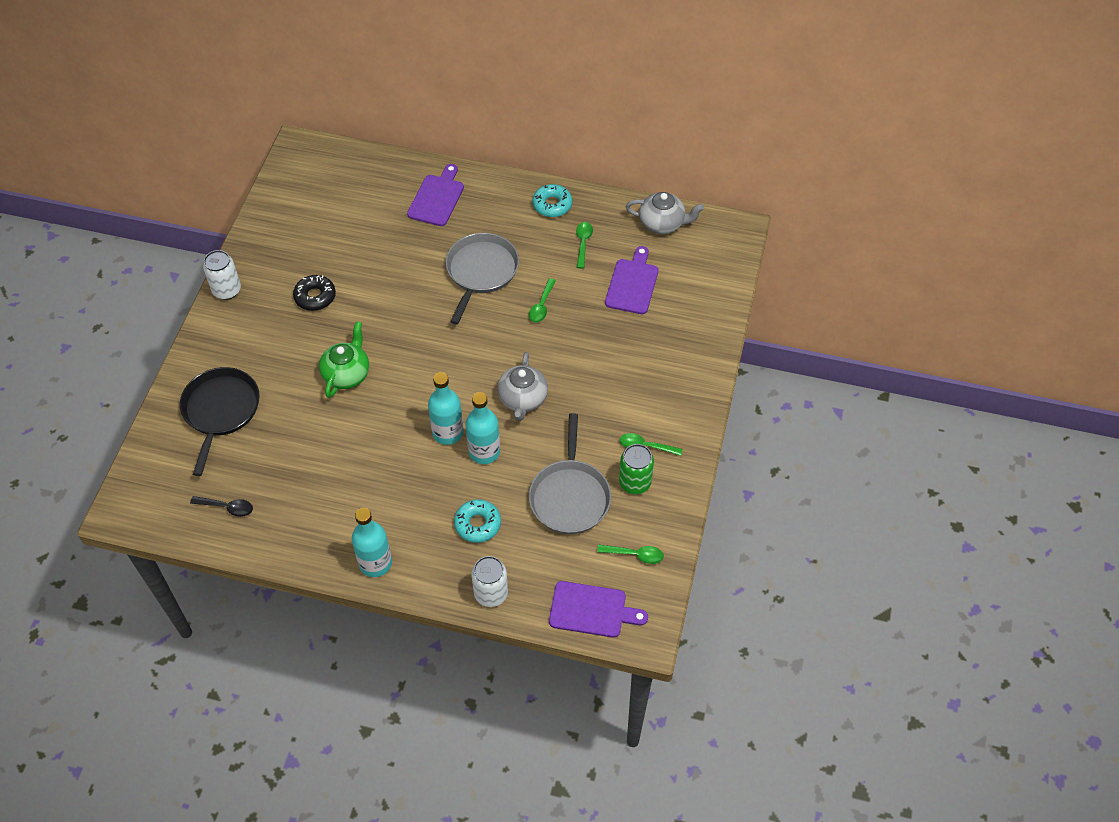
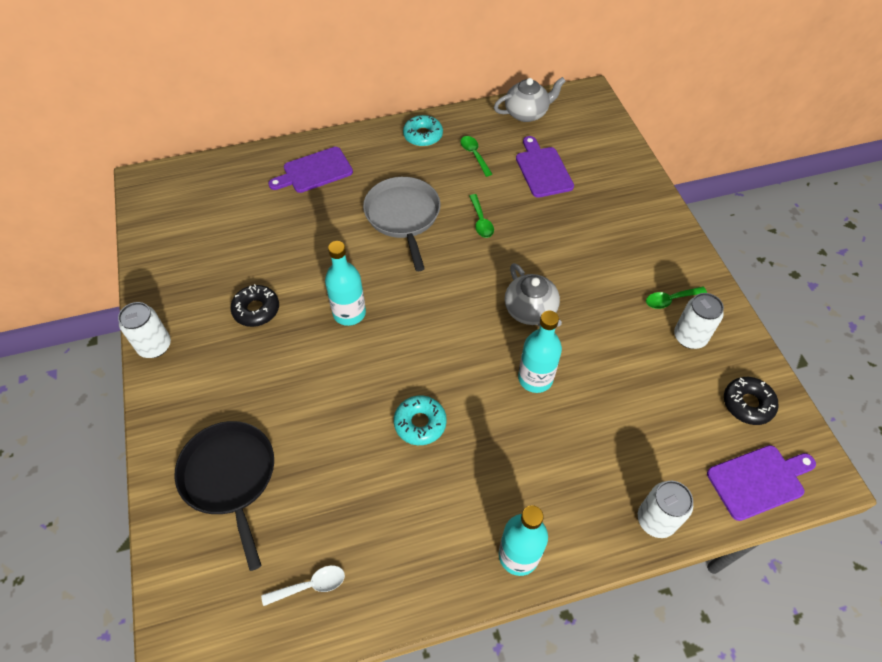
camera: 30 degrees left, 0 degrees up
black spoon [190,496,253,517] -> white spoon [261,565,345,606]
green teapot [319,321,369,398] -> none
purple cutting board [407,164,464,226] -> purple cutting board turned 105 degrees counterclockwise [268,147,353,193]
turquoise bottle [428,372,464,445] -> turquoise bottle moved to [325,241,366,326]
turquoise donut [454,499,501,543] -> turquoise donut moved to [394,395,447,445]
grey pan [529,413,611,534] -> none
green spoon [597,545,664,564] -> black donut [724,377,779,425]
green can [619,444,654,494] -> white can [674,293,724,349]

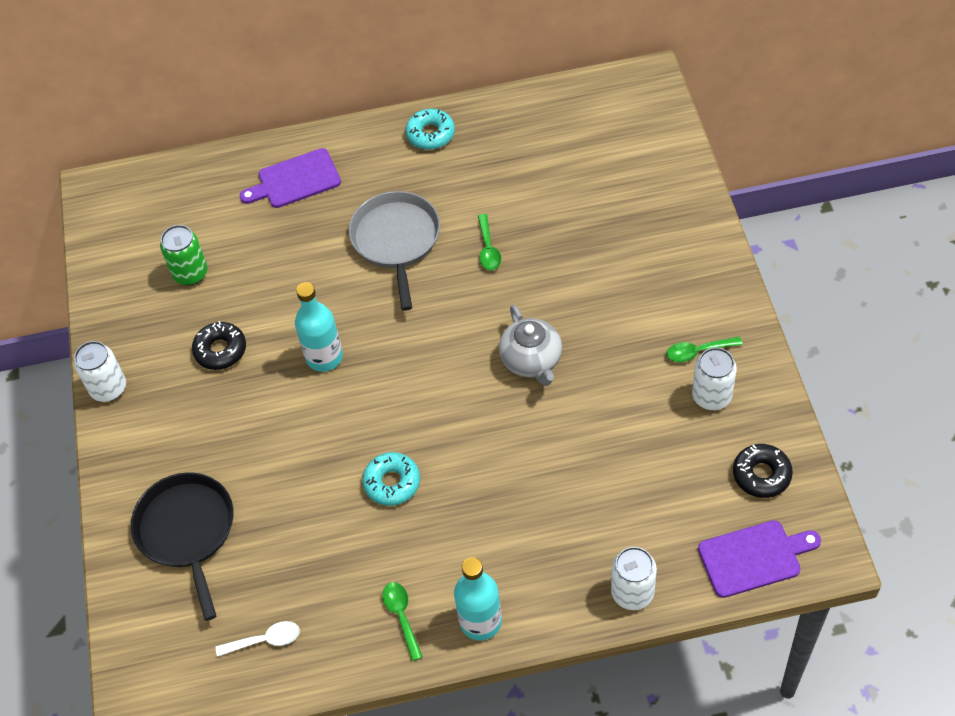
camera: 10 degrees right, 0 degrees up
green spoon [460,136,492,177] -> green spoon moved to [382,582,423,661]
grey teapot [494,77,566,122] -> none
purple cutting board [516,136,574,198] -> none
turquoise bottle [518,311,562,393] -> none
none -> green can [160,225,208,285]

